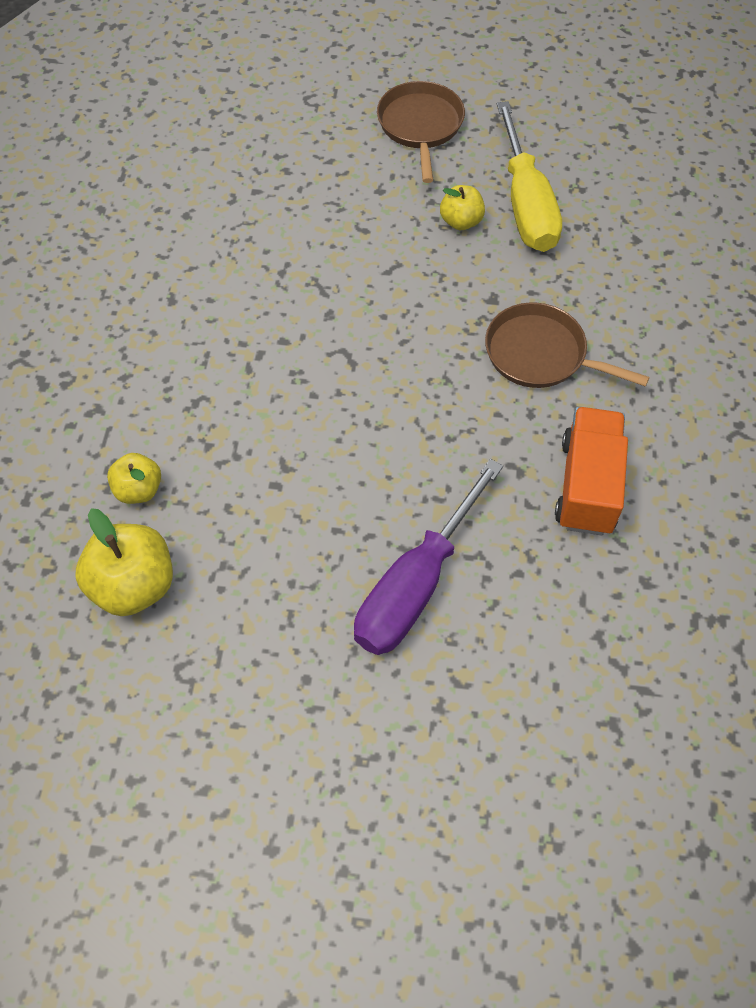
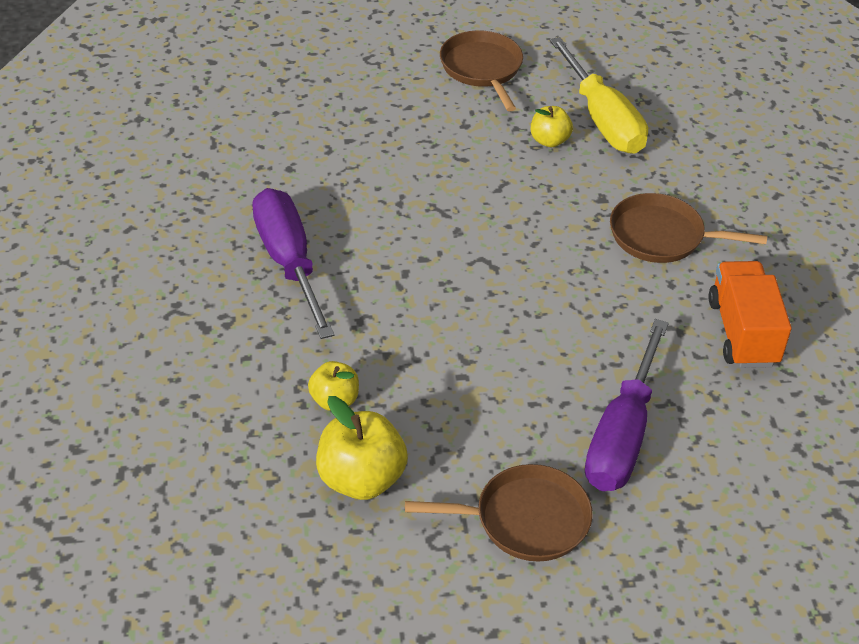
camera: 15 degrees left, 15 degrees down
none -> purple screwdriver [252,188,334,339]
none -> brown pan [405,464,593,562]

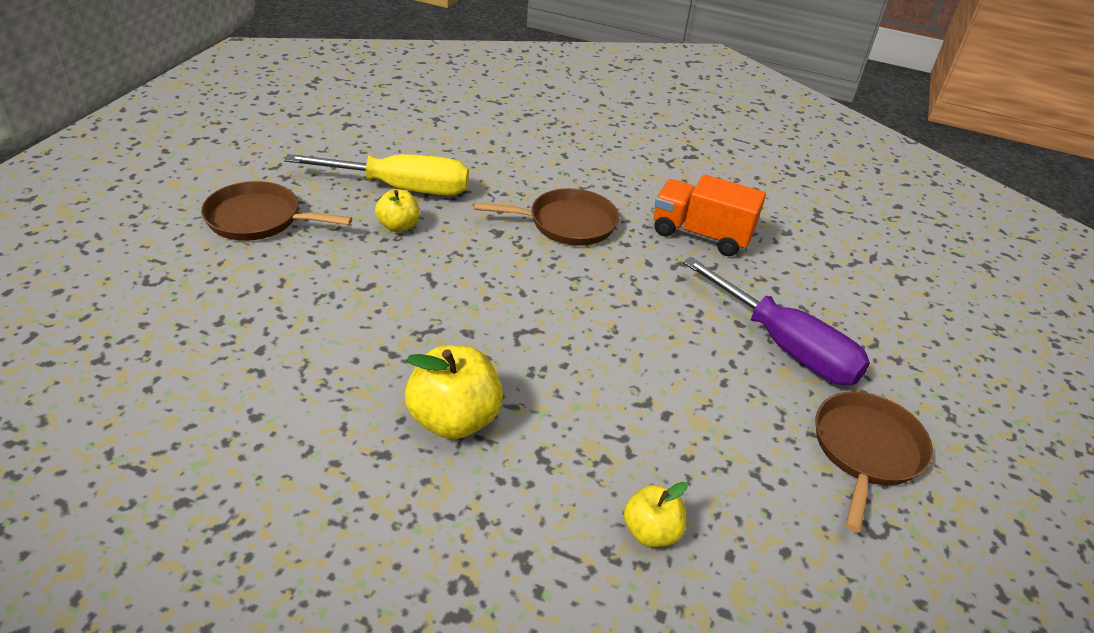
camera: 65 degrees left, 5 degrees down
purple screwdriver [252,188,334,339] -> none
yellow apple [316,396,408,500] -> yellow apple moved to [405,345,503,439]
brown pan [610,193,767,263] -> brown pan turned 135 degrees counterclockwise [474,188,619,246]

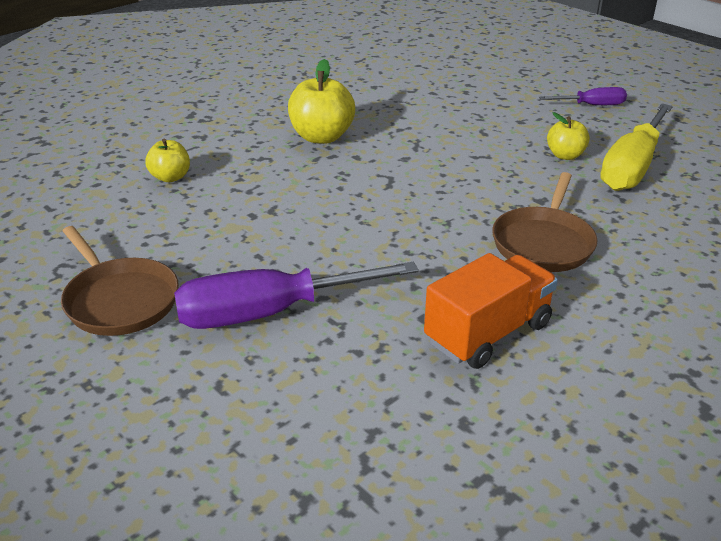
camera: 120 degrees right, 5 degrees down
brown pan [201,181,352,241] -> purple screwdriver [539,87,627,105]

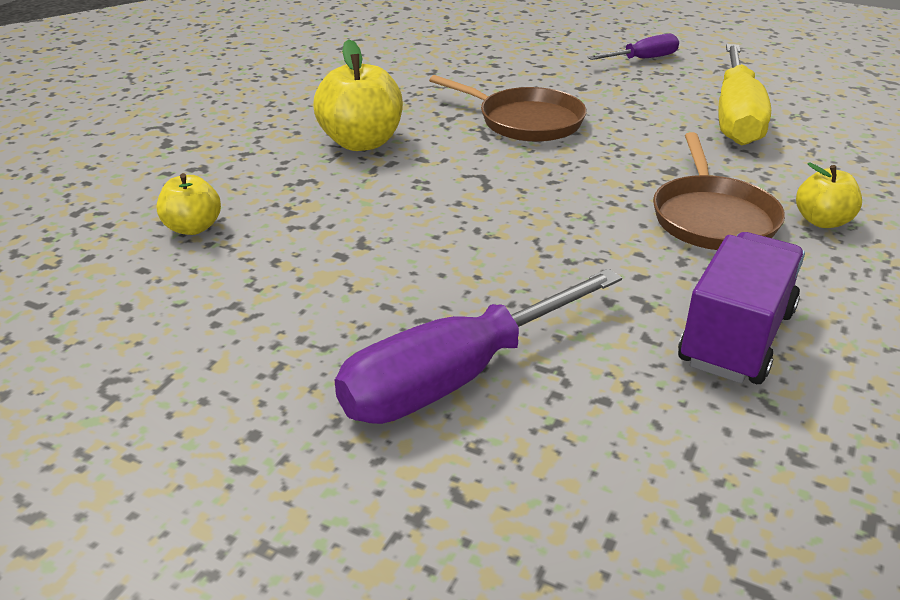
camera: 20 degrees left, 0 degrees up
brown pan [61,226,179,336] -> brown pan moved to [429,75,586,142]
orange truck [424,253,558,369] -> purple truck [678,232,805,384]
yellow apple [547,112,590,160] -> yellow apple moved to [796,162,862,228]

